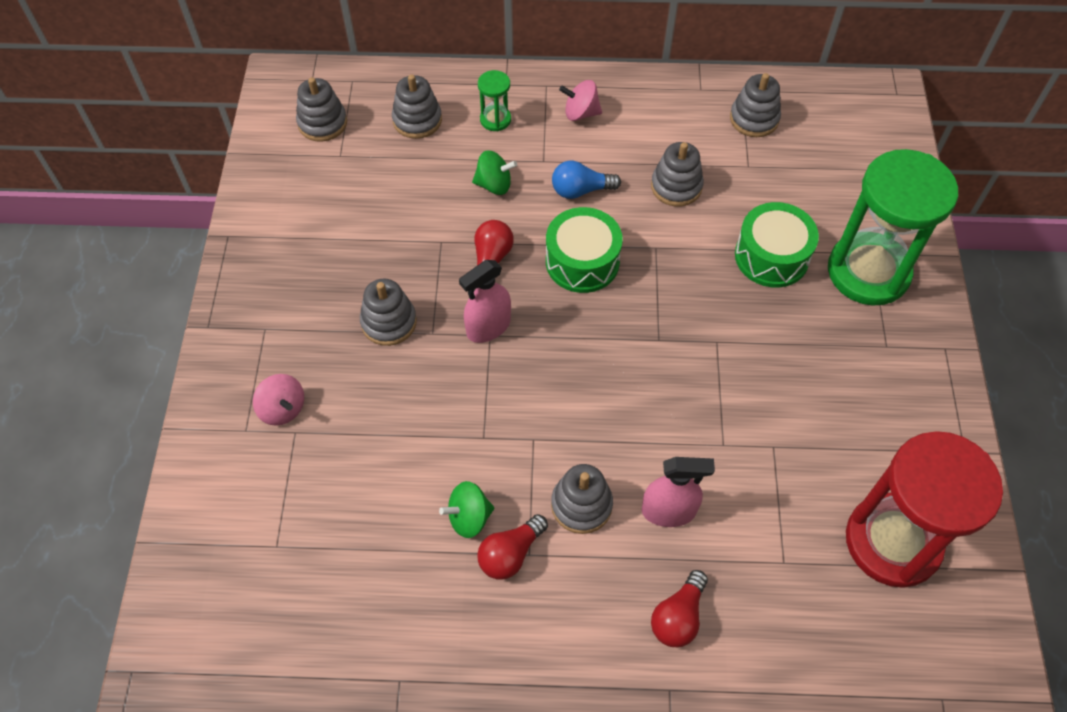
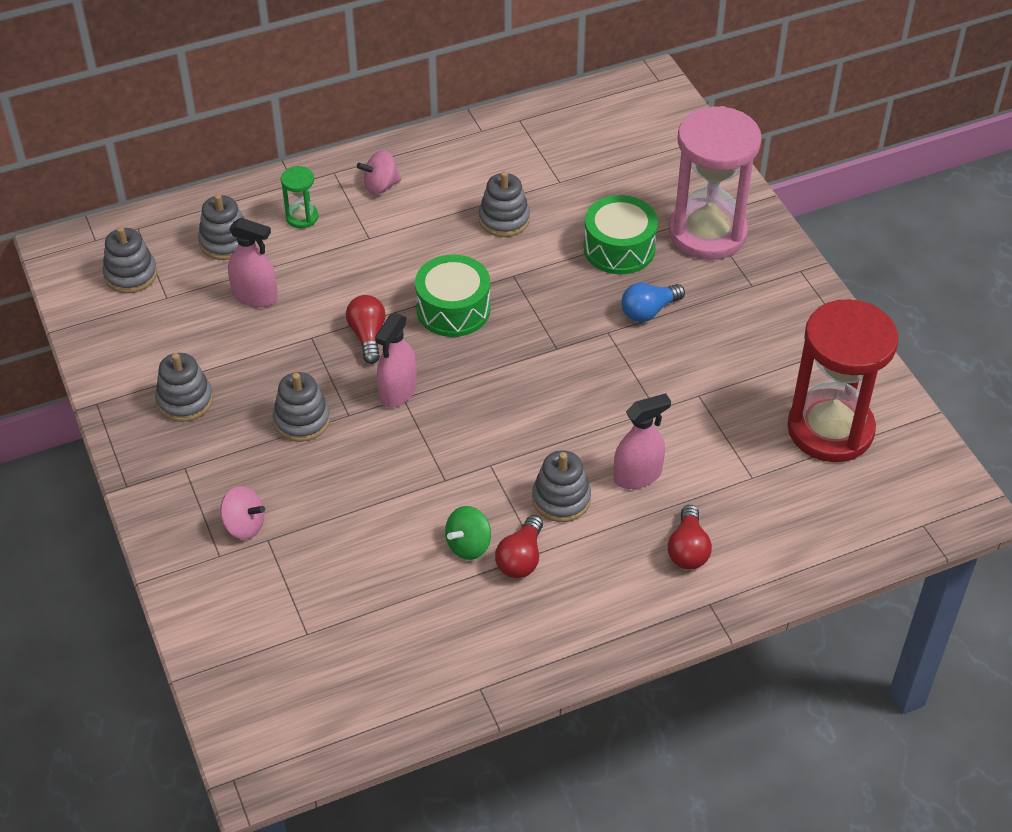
camera: 25 degrees left, 10 degrees down
green spinning top [472,150,517,195] -> none
blue light bulb [552,161,621,199] -> blue light bulb moved to [621,283,685,322]
grey stacking toy [730,73,781,137] -> grey stacking toy moved to [155,353,213,422]
green hourglass [828,149,958,306] -> pink hourglass [669,106,761,260]
none -> pink spray bottle [228,217,278,307]

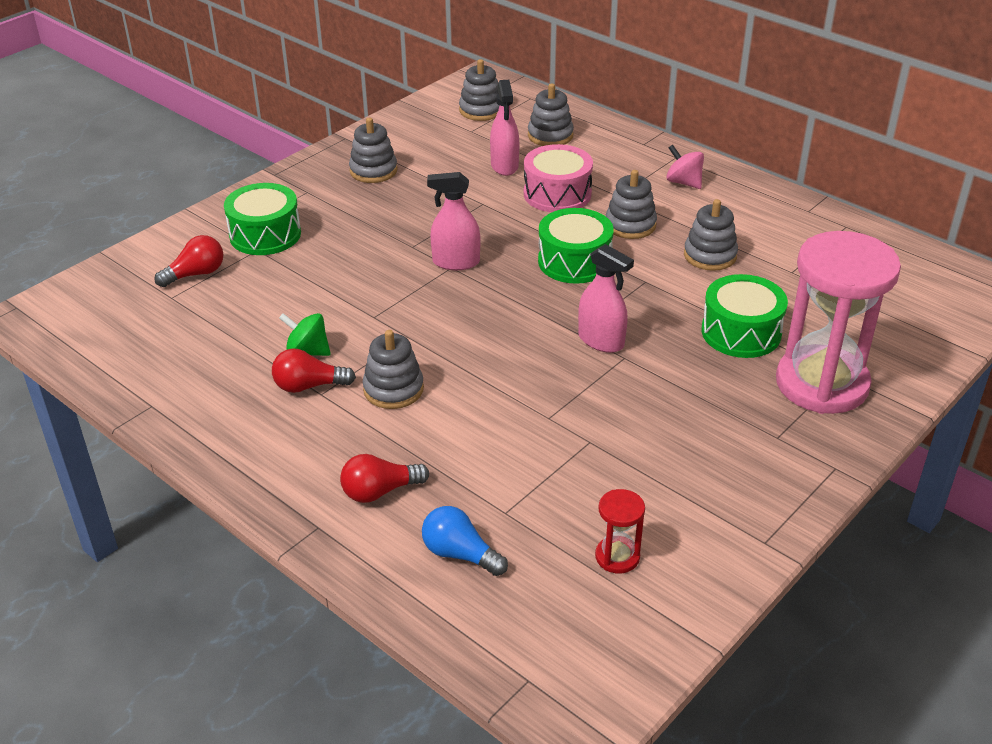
camera: 65 degrees right, 10 degrees down
pink spinning top [220,486,265,540] -> green drum [224,183,301,255]
grey stacking toy [273,372,330,442] -> grey stacking toy moved to [606,170,657,239]
green hourglass [281,166,318,228] -> none
red light bulb [346,295,386,364] -> red light bulb moved to [154,235,223,287]
pink spray bottle [614,393,671,489] -> pink spray bottle moved to [578,244,634,353]
blue light bulb [621,283,685,322] -> blue light bulb moved to [422,506,508,576]
red hourglass [787,299,898,462] -> red hourglass [595,489,645,573], size x0.42
none -> pink drum [524,144,593,212]

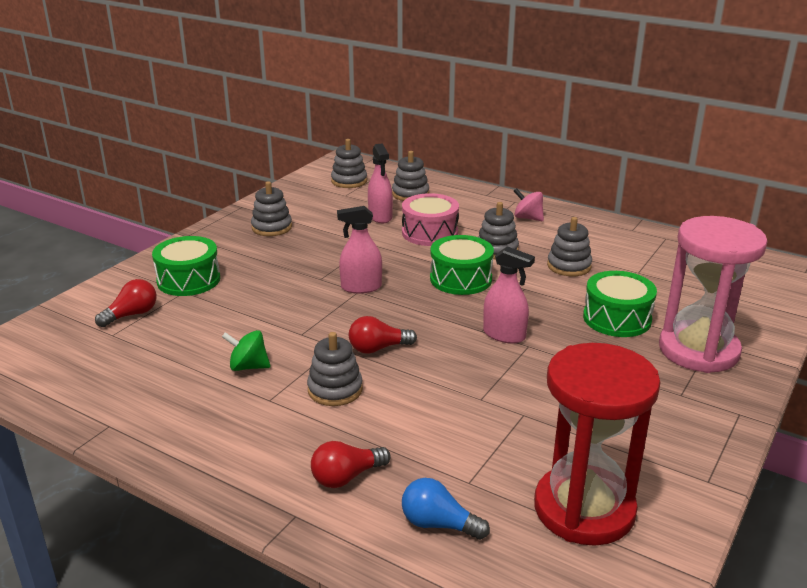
camera: 10 degrees left, 10 degrees down
red light bulb [272,348,356,393] -> red light bulb moved to [349,316,417,354]
red hourglass [595,489,645,573] -> red hourglass [534,343,661,546], size x2.39

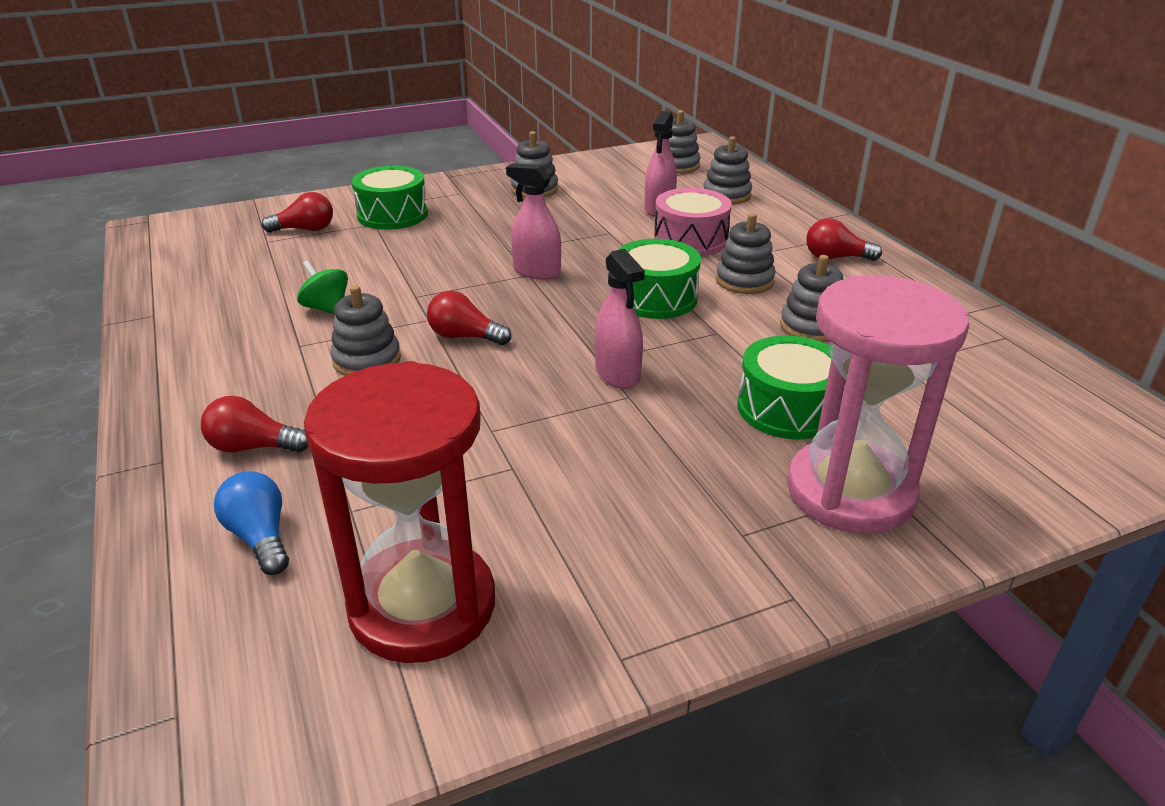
camera: 35 degrees right, 5 degrees up
pink spinning top [514,188,544,221] -> red light bulb [806,218,882,261]

